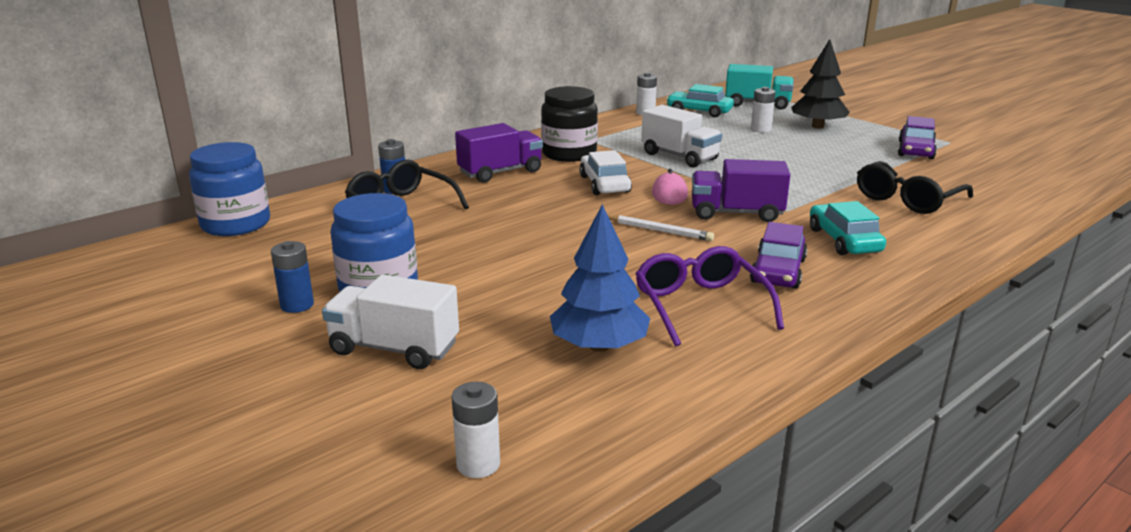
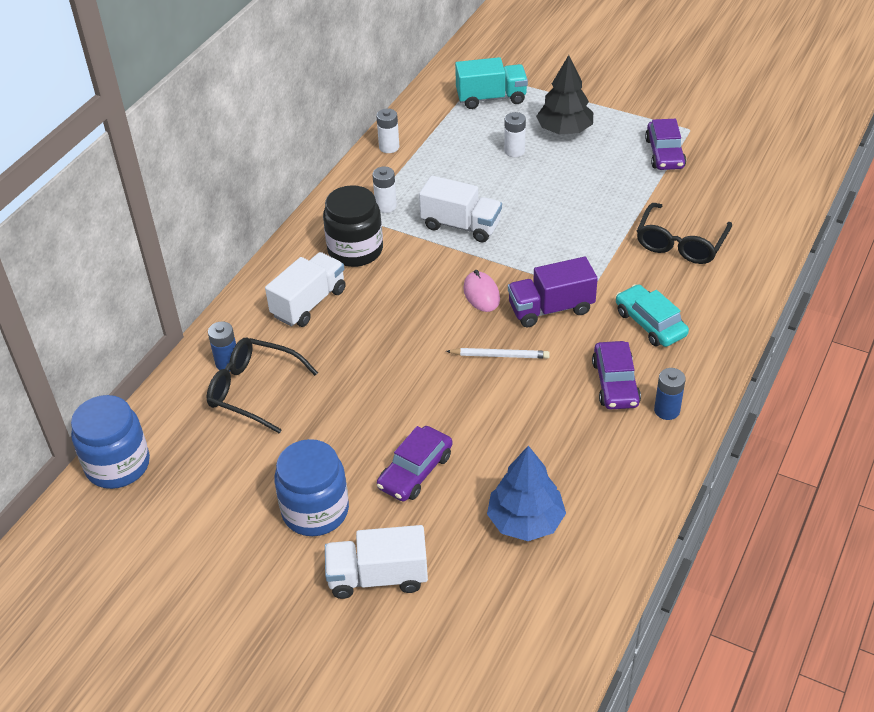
camera: 20 degrees left, 20 degrees up
blue battery [271,241,314,313] -> blue battery moved to [654,368,686,420]
white battery [452,382,500,478] -> white battery moved to [372,167,397,213]
purple truck [455,123,543,183] -> white truck [265,252,346,327]
white car [579,150,632,195] -> none
purple glasses [635,246,784,347] -> none
turquoise car [666,84,734,117] -> none
none -> purple car [377,426,452,501]

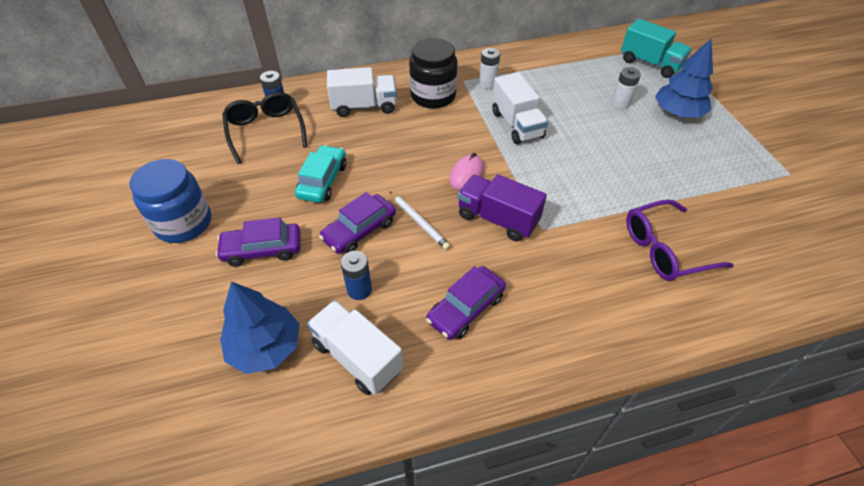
camera: 45 degrees right, 5 degrees up
blue jar [71,395,150,489] -> none
white truck [325,525,428,599] -> white truck moved to [307,300,403,395]
white battery [376,108,399,153] -> none
black tree [536,55,593,135] -> blue tree [655,39,713,118]
turquoise car [616,284,689,347] -> turquoise car moved to [295,145,346,203]
black glasses [637,203,732,264] -> purple glasses [626,199,733,281]
purple car [645,119,686,170] -> purple car moved to [319,192,396,254]
blue battery [654,368,686,420] -> blue battery moved to [341,251,372,300]

